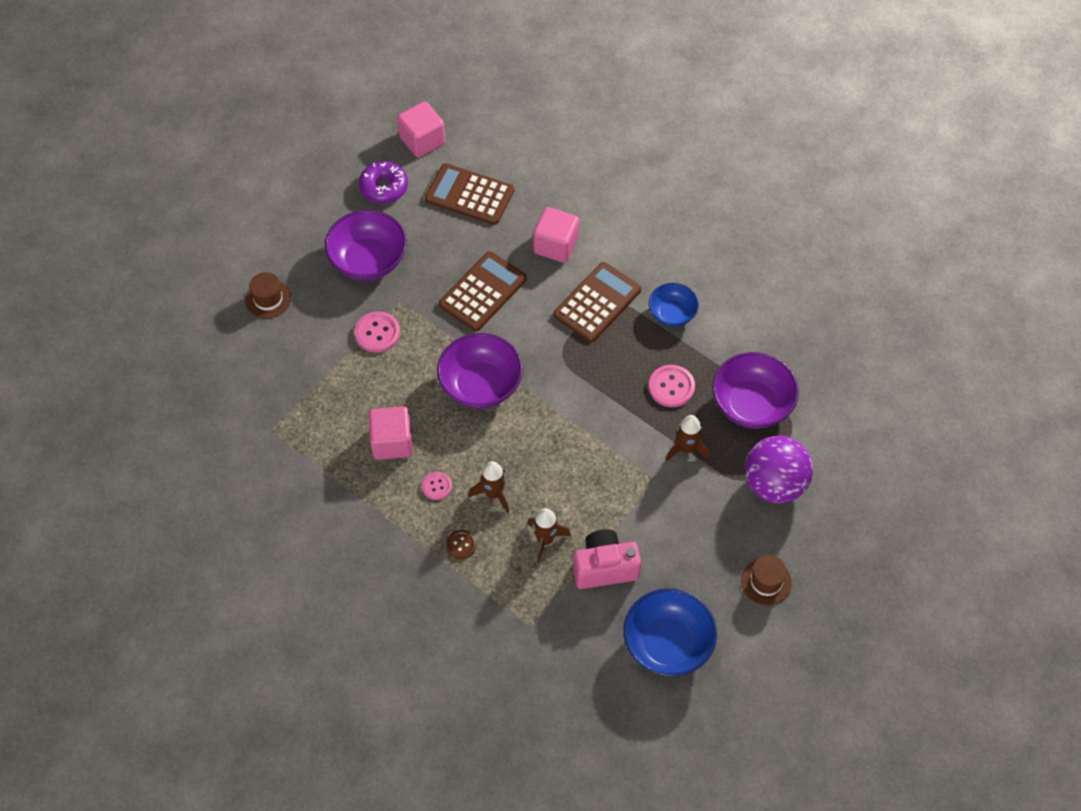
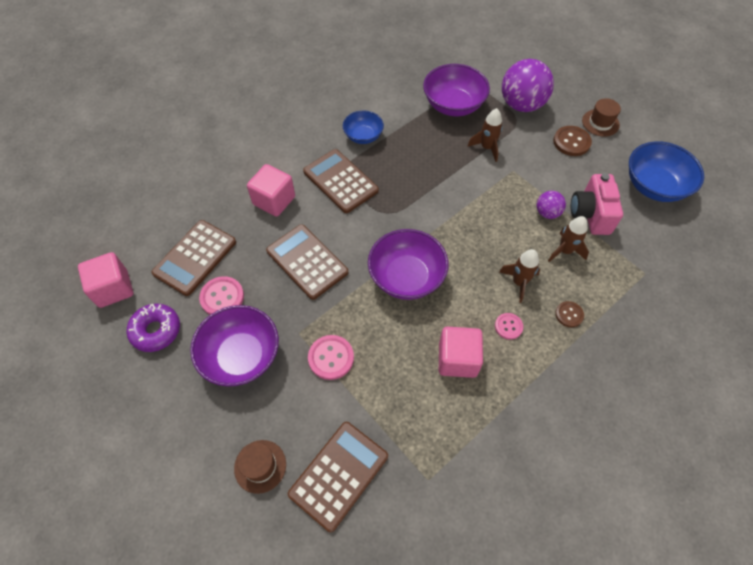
camera: 80 degrees left, 0 degrees up
pink button [649,365,695,407] -> pink button moved to [199,276,244,315]
none -> brown calculator [288,422,388,532]
none -> purple ball [537,191,566,219]
none -> brown button [553,126,592,156]

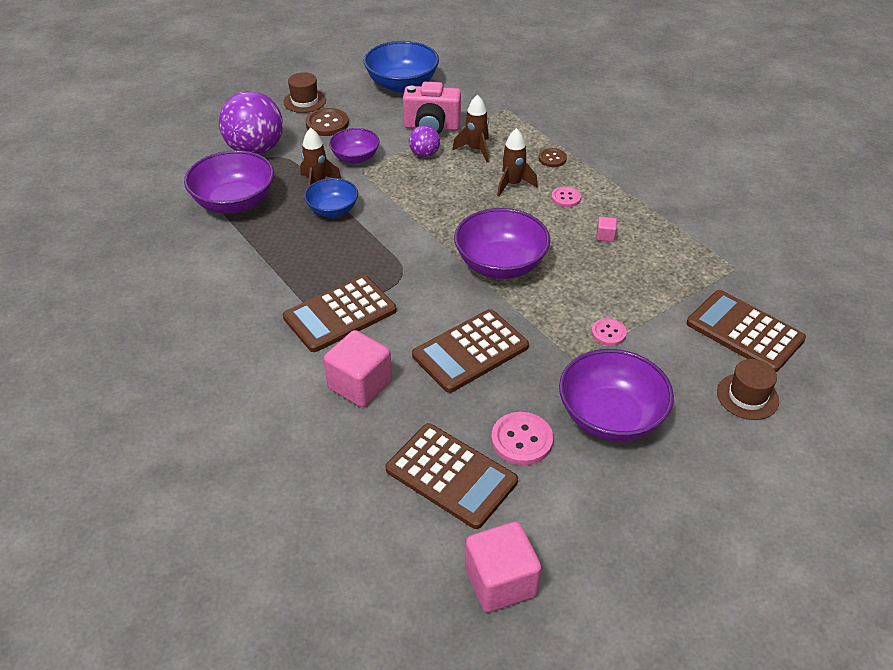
camera: 85 degrees left, 15 degrees down
purple donut [127,304,180,352] -> none
pink button [308,335,354,380] -> pink button [591,318,627,346], size x0.63
blue bowl [343,111,384,144] -> blue bowl moved to [304,178,358,217]
pink cube [439,327,483,378] -> pink cube [596,217,617,242], size x0.44
none -> purple bowl [329,128,380,164]

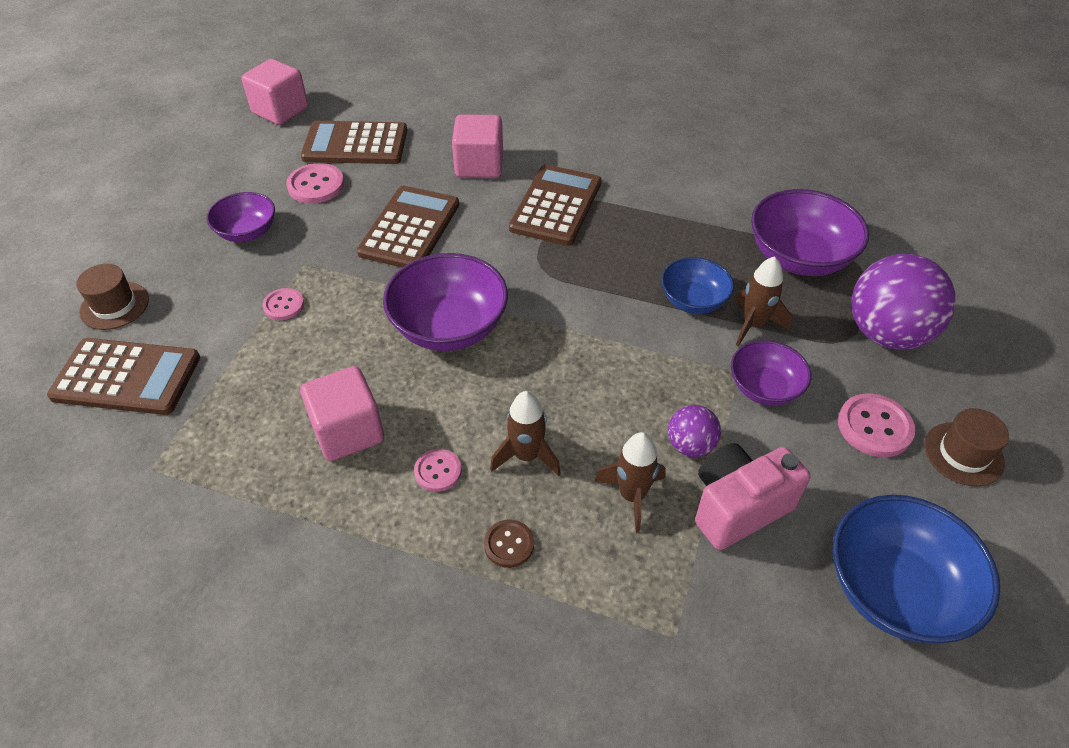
camera: 145 degrees right, 5 degrees up
brown button [305,108,349,136] -> pink button [838,393,915,457]
purple bowl [559,349,674,442] -> purple bowl [206,192,275,242], size x0.61
pink cube [596,217,617,242] -> pink cube [300,366,384,461], size x2.30

